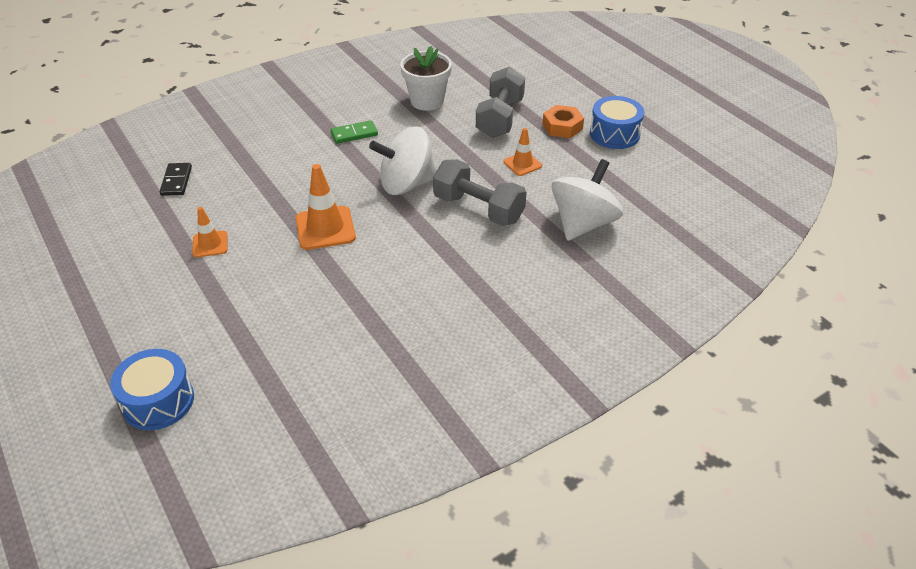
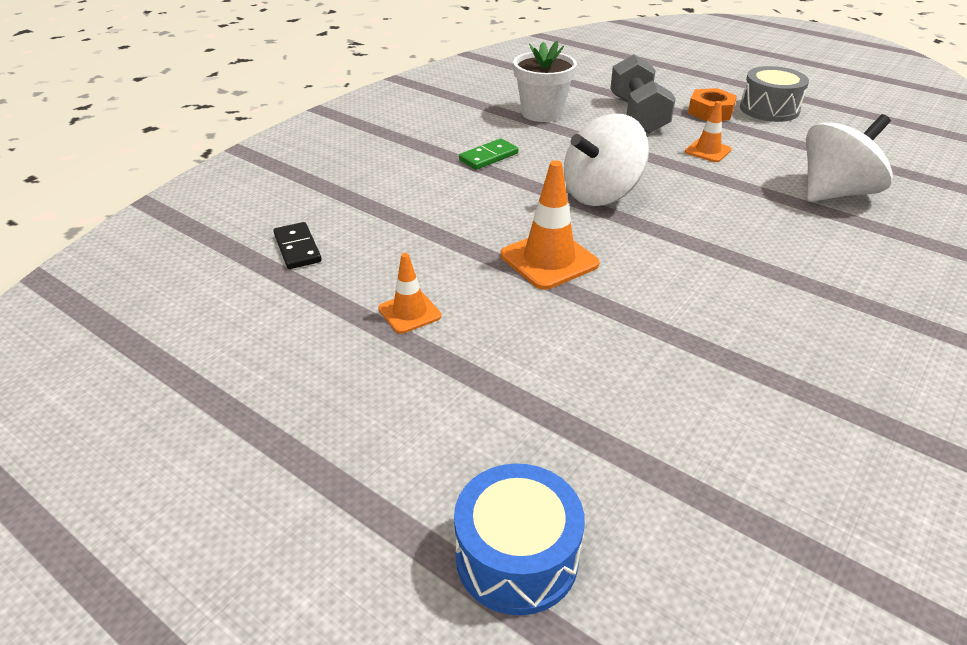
camera: 20 degrees left, 5 degrees down
grey dumbbell [433,159,527,226] -> none
white spinning top [552,159,623,241] -> white spinning top turned 45 degrees clockwise [806,114,893,202]
blue drum [590,96,644,149] -> grey drum [740,66,809,122]

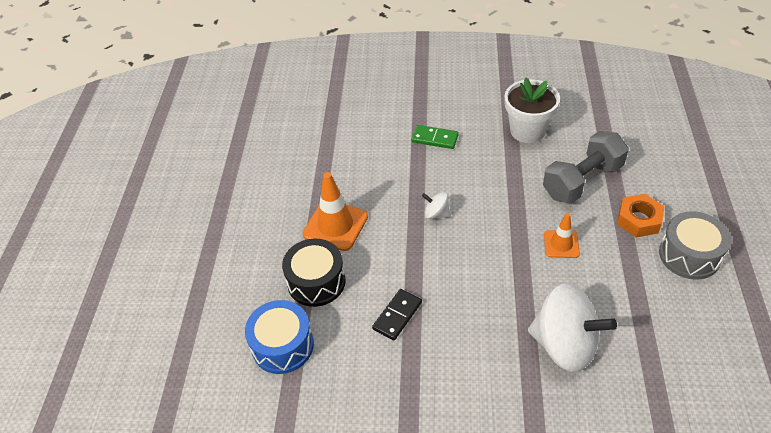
camera: 60 degrees right, 10 degrees up
black domino [273,222,322,269] -> black domino moved to [372,289,422,341]
orange traffic cone [378,253,441,334] -> none
blue drum [454,463,585,616] -> blue drum moved to [245,300,314,374]
white spinning top [563,114,649,206] -> white spinning top [422,192,451,219], size x0.44
none -> black drum [282,239,346,307]

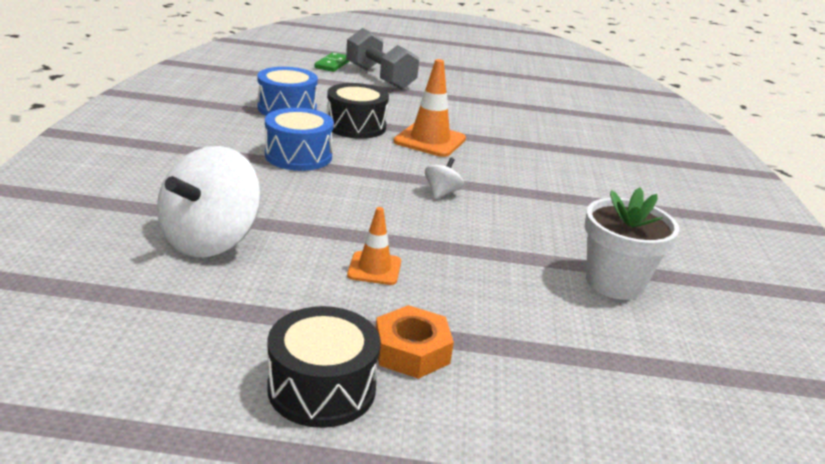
camera: 85 degrees right, 20 degrees down
black domino [372,289,422,341] -> blue drum [265,108,334,171]
green domino [412,125,459,149] -> green domino moved to [315,52,350,72]
grey dumbbell [543,131,629,204] -> grey dumbbell moved to [346,28,419,90]
grey drum [659,211,731,280] -> black drum [267,306,380,428]

